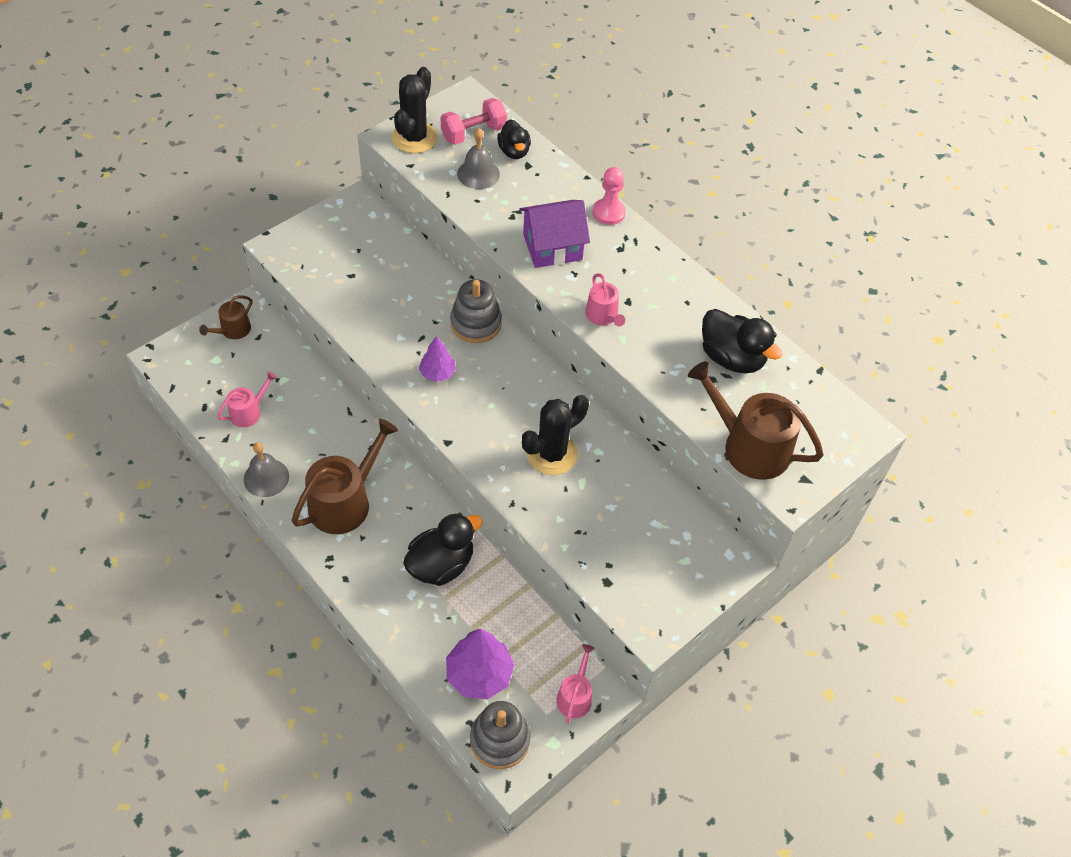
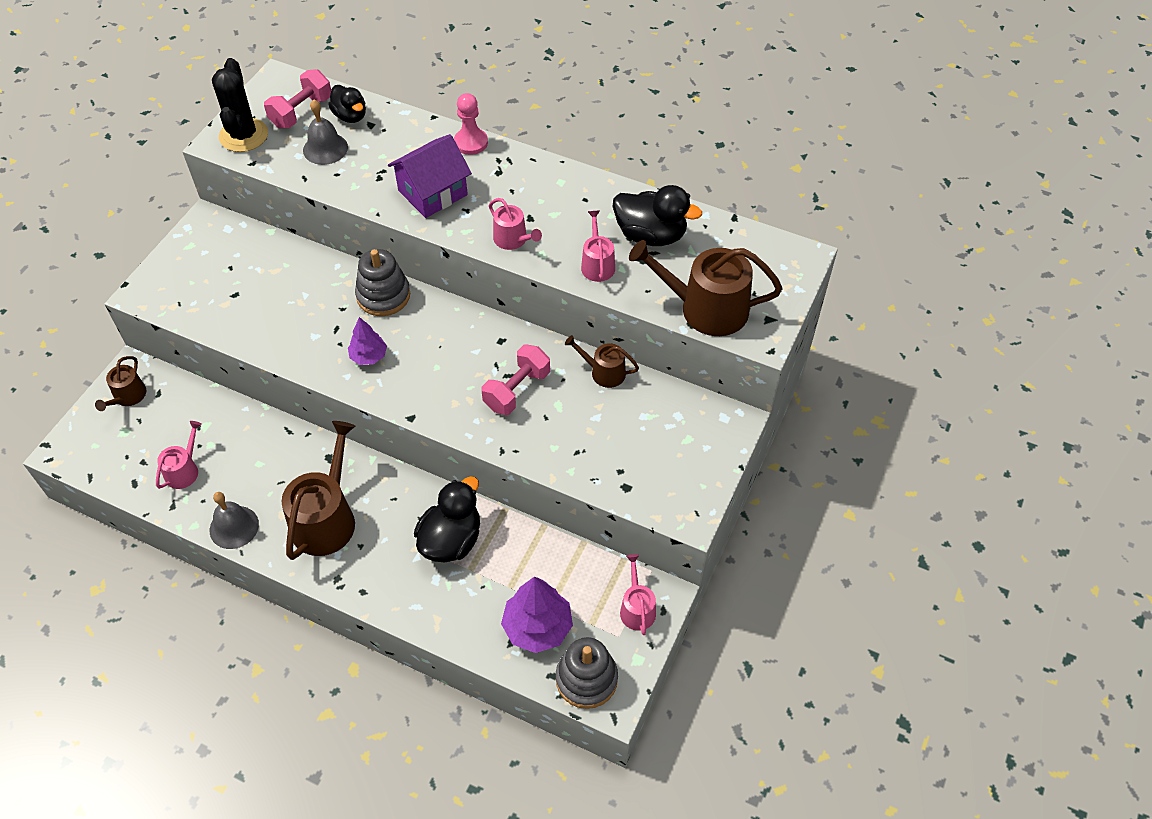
camera: 20 degrees left, 0 degrees up
black cactus [522,395,589,475] -> pink dumbbell [482,345,550,415]
none -> brown watering can [565,335,639,388]
none -> pink watering can [581,211,615,282]

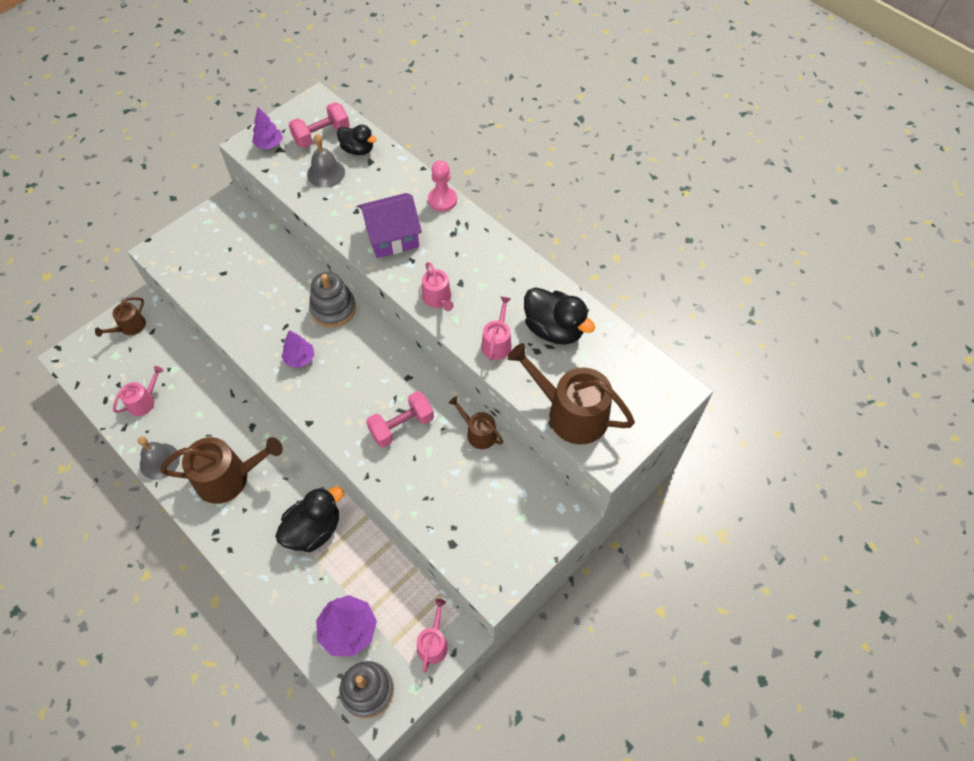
camera: 20 degrees right, 5 degrees up
black cactus [212,58,268,152] -> purple tree [252,107,283,149]
brown watering can [281,421,355,560] -> brown watering can turned 45 degrees clockwise [160,437,283,504]
black duck [328,85,366,123] -> black duck turned 45 degrees counterclockwise [337,125,377,155]

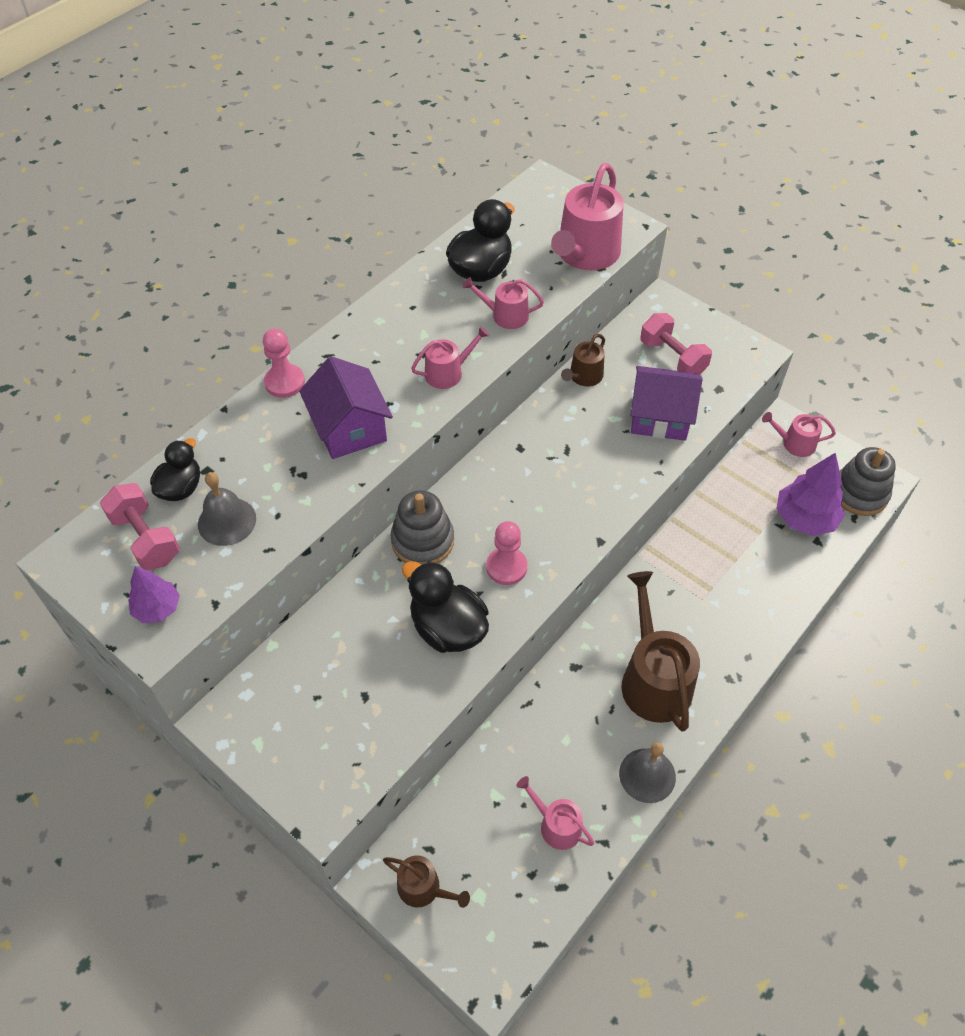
camera: 95 degrees left, 5 degrees down
black duck [275,487,344,552] -> black duck moved to [402,561,489,653]
purple tree [281,330,314,368] -> pink pawn [486,521,527,585]
pink dumbbell [366,391,434,448] -> pink dumbbell moved to [641,313,712,374]
brown watering can [508,343,635,444] -> pink watering can [551,163,624,270]
none -> purple house [630,366,703,441]

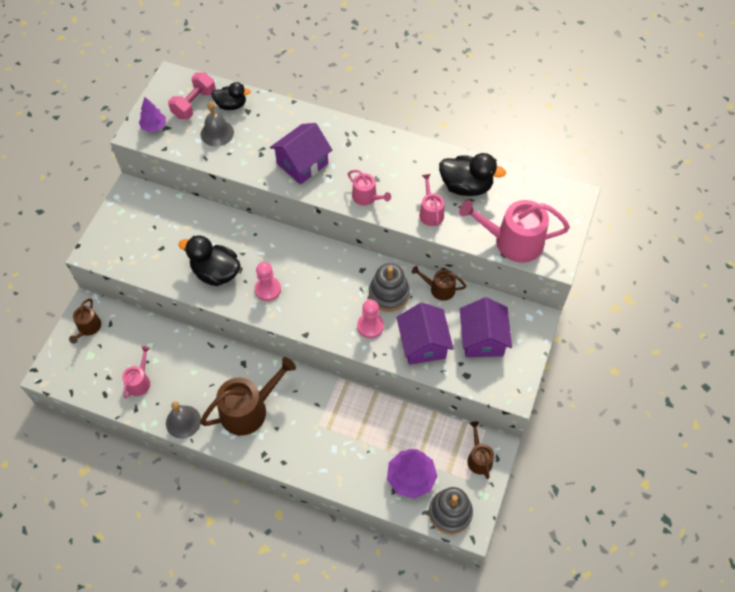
camera: 70 degrees right, 5 degrees up
pink pawn [263,328,305,398] -> pink pawn moved to [357,299,384,338]
grey stacking toy [390,490,454,565] -> grey stacking toy moved to [369,263,410,312]
black duck [402,561,489,653] -> black duck turned 90 degrees counterclockwise [179,236,241,286]
pink dumbbell [641,313,712,374] -> purple house [460,297,512,357]
pink watering can [762,412,836,457] -> brown watering can [467,421,494,479]

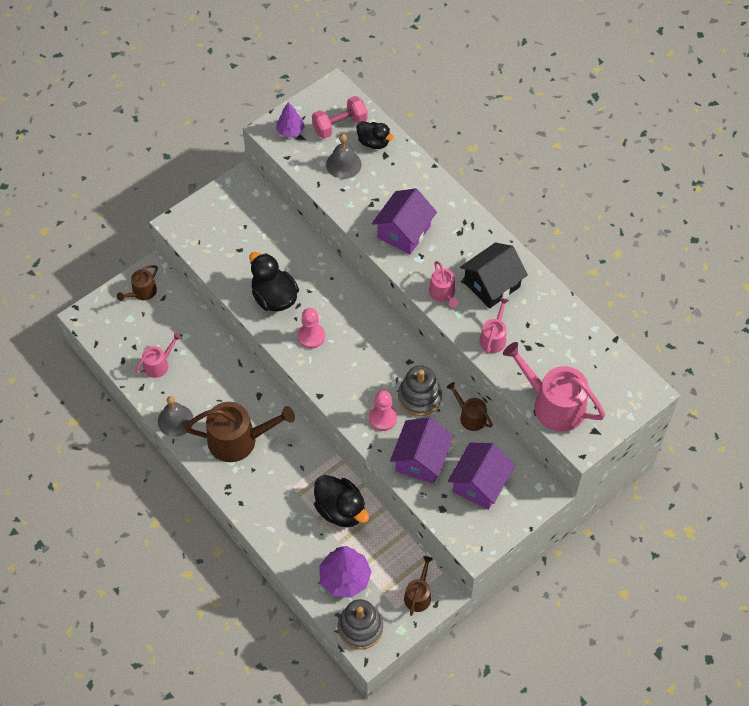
camera: 30 degrees right, 0 degrees up
purple house [270,123,332,184] -> purple house turned 45 degrees counterclockwise [372,188,437,254]
black duck [439,153,506,196] -> black duck moved to [314,475,369,527]
none -> black house [460,242,528,309]

